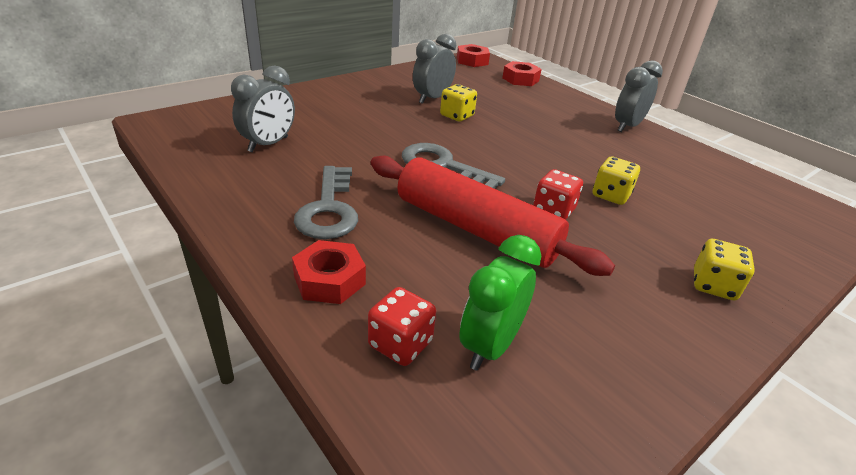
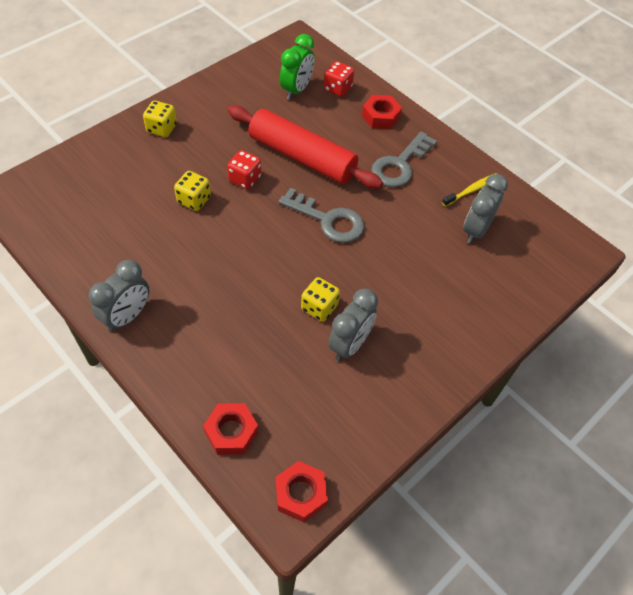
camera: 175 degrees right, 20 degrees up
grey key [294,166,358,239] -> grey key turned 135 degrees counterclockwise [371,131,437,187]
none -> yellow toothbrush [442,173,497,207]

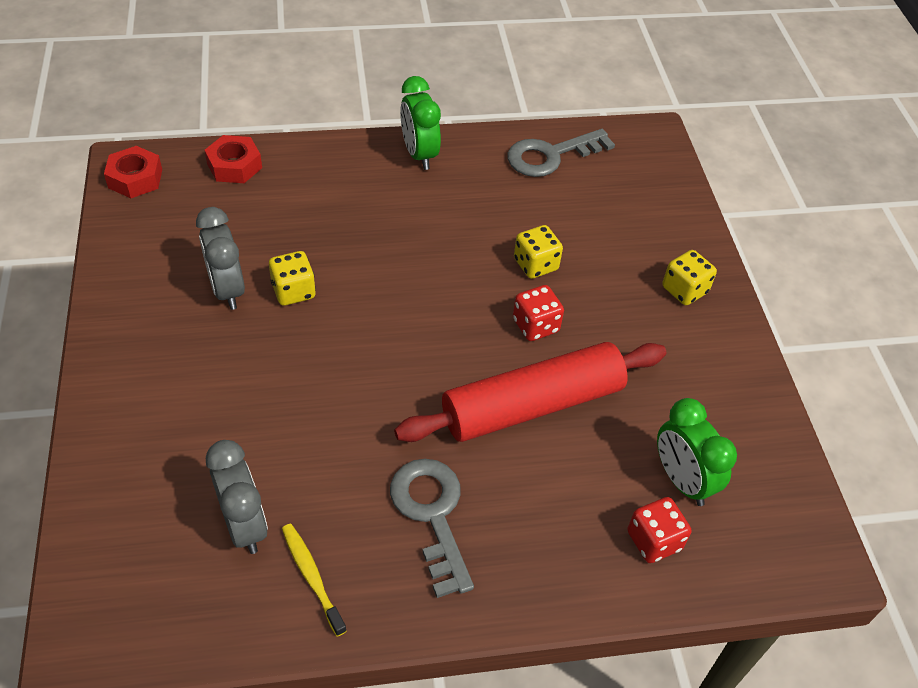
camera: 125 degrees right, 5 degrees down
grey clock [89,260,149,332] -> green clock [400,76,441,170]
grey key [279,188,365,243] -> grey key moved to [507,129,615,177]
red nut [362,95,402,129] -> none
yellow toothbrush [442,173,497,207] -> yellow toothbrush turned 150 degrees clockwise [282,524,347,637]

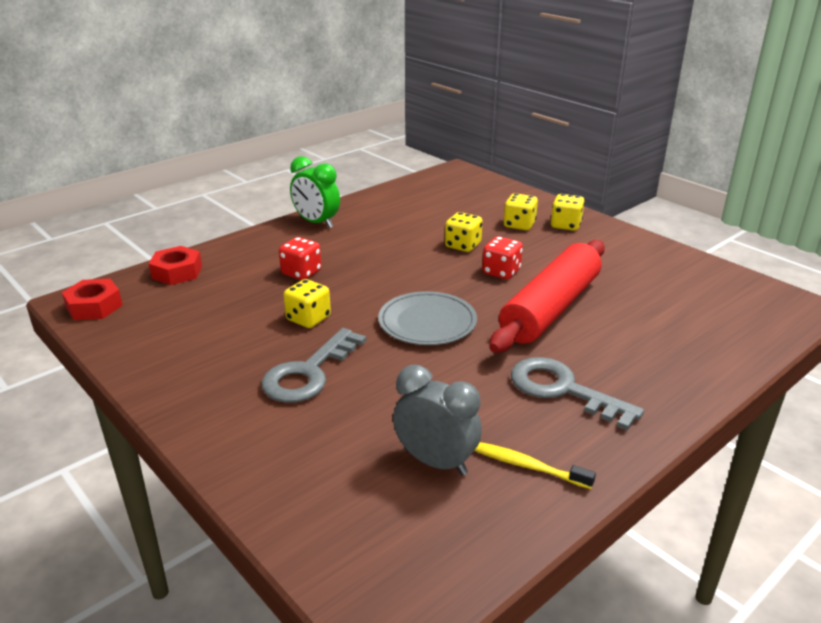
camera: 30 degrees left, 20 degrees down
grey clock [196,207,245,310] -> none
grey key [507,129,615,177] -> grey key moved to [261,328,366,403]
red dice [628,497,691,563] -> red dice moved to [279,237,321,280]
green clock [657,398,737,506] -> none
none -> grey plate [378,291,477,345]
none -> yellow dice [504,193,538,230]

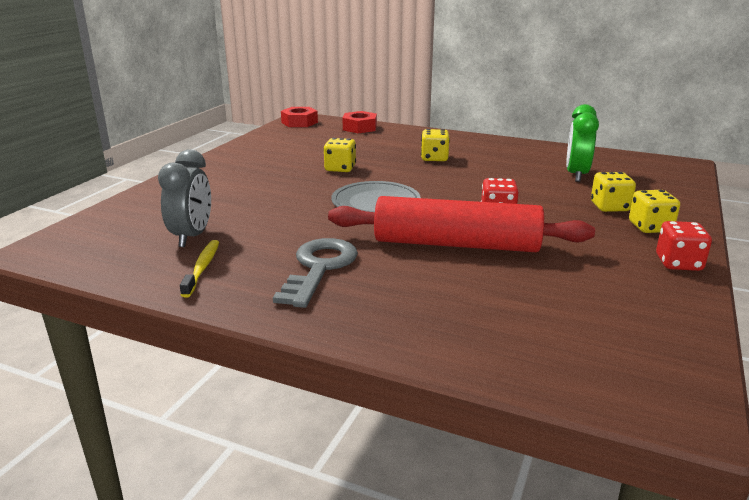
camera: 65 degrees right, 5 degrees down
grey key [261,328,366,403] -> none
red dice [279,237,321,280] -> red dice moved to [656,221,712,271]
green clock [290,156,340,228] -> green clock moved to [566,104,599,182]
yellow dice [445,212,482,252] -> yellow dice moved to [421,129,450,161]

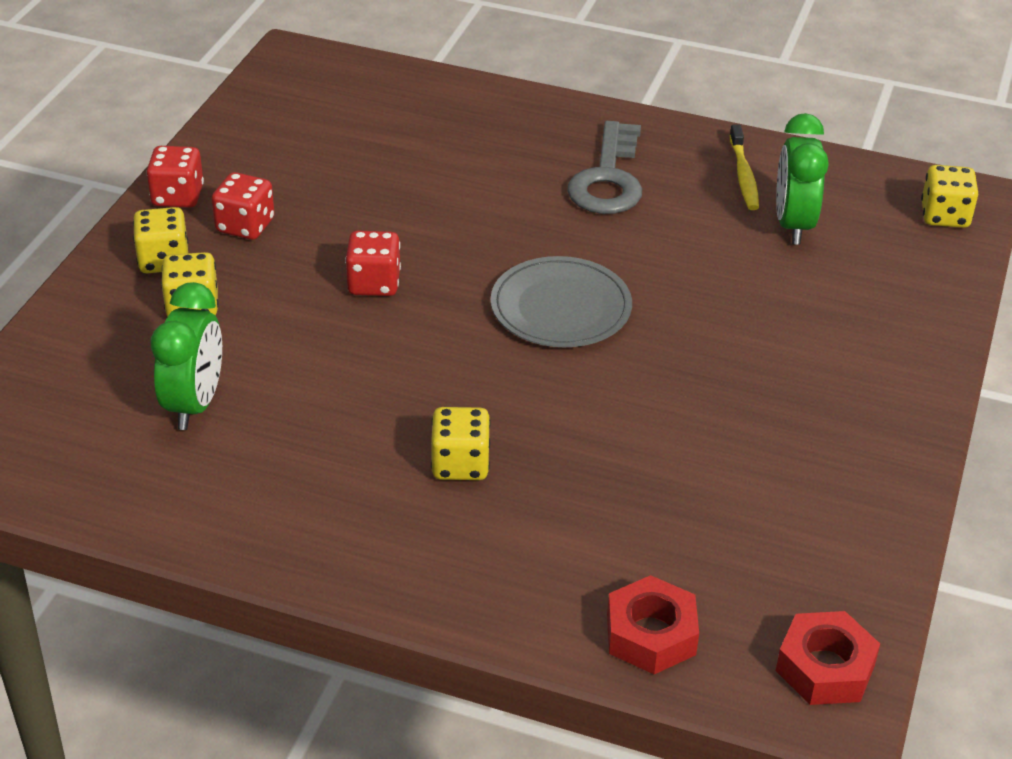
camera: 175 degrees right, 15 degrees up
grey clock [158,149,211,247] -> green clock [776,113,829,245]
yellow dice [323,138,356,172] -> yellow dice moved to [921,165,978,228]
red rolling pin [328,196,595,252] -> none
none -> red dice [212,172,274,240]

